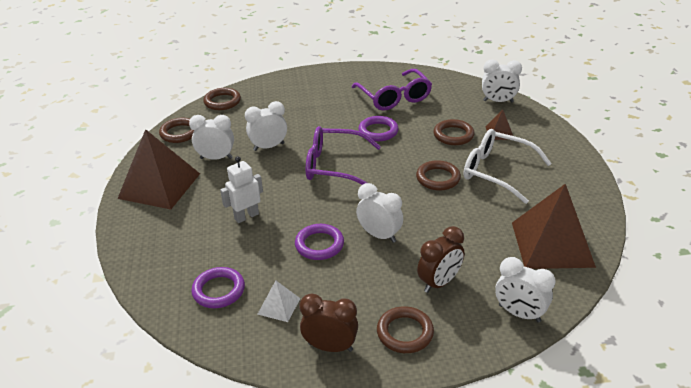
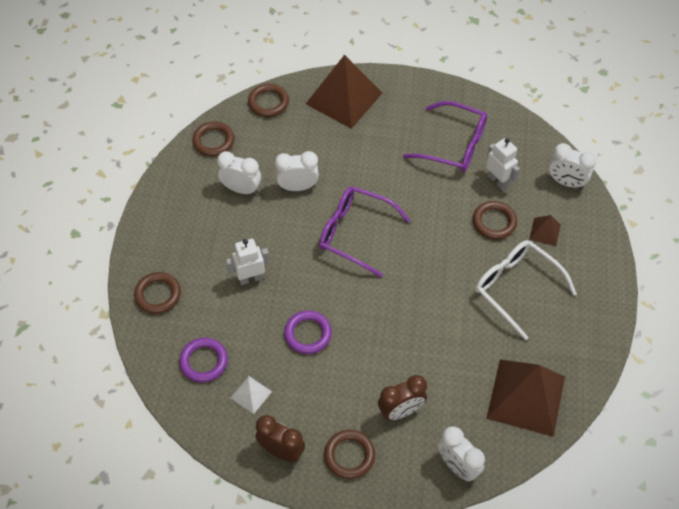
camera: 15 degrees right, 20 degrees up
brown pyramid [117,129,200,210] -> brown pyramid moved to [306,55,382,129]
purple glasses [352,69,432,111] -> purple glasses turned 60 degrees counterclockwise [403,101,487,172]
white clock [356,183,403,243] -> none
purple ring [358,116,399,141] -> none
brown ring [416,160,461,191] -> brown ring moved to [134,272,181,314]
none -> white robot [486,138,520,190]

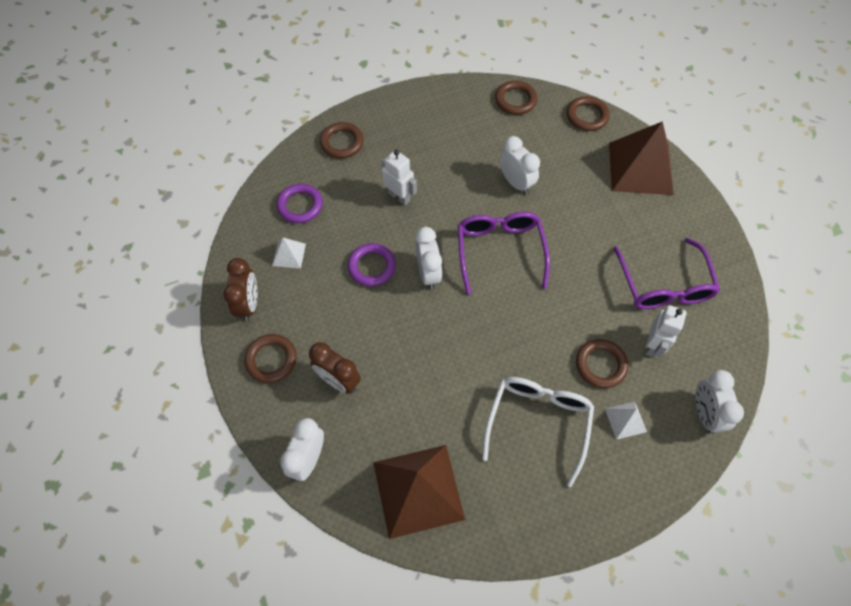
camera: 60 degrees right, 5 degrees up
white clock [217,151,261,195] -> white clock moved to [415,227,442,290]
brown pyramid [529,215,561,246] -> white pyramid [605,402,647,440]

